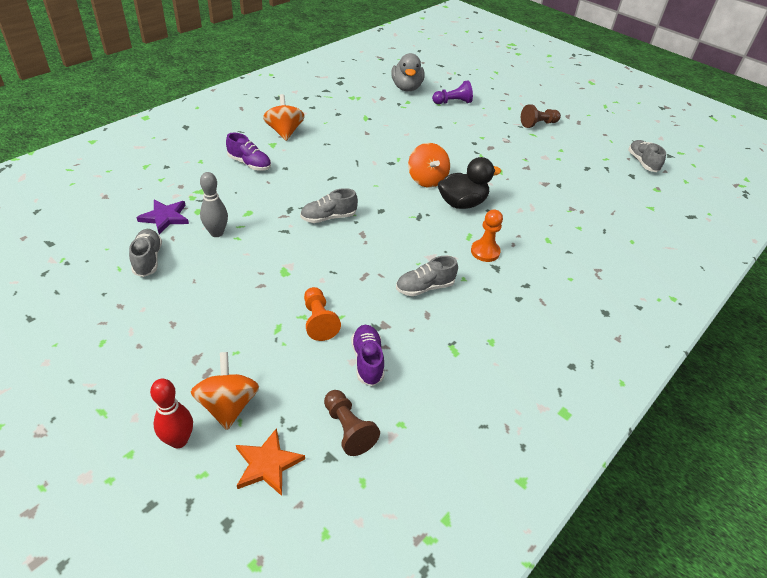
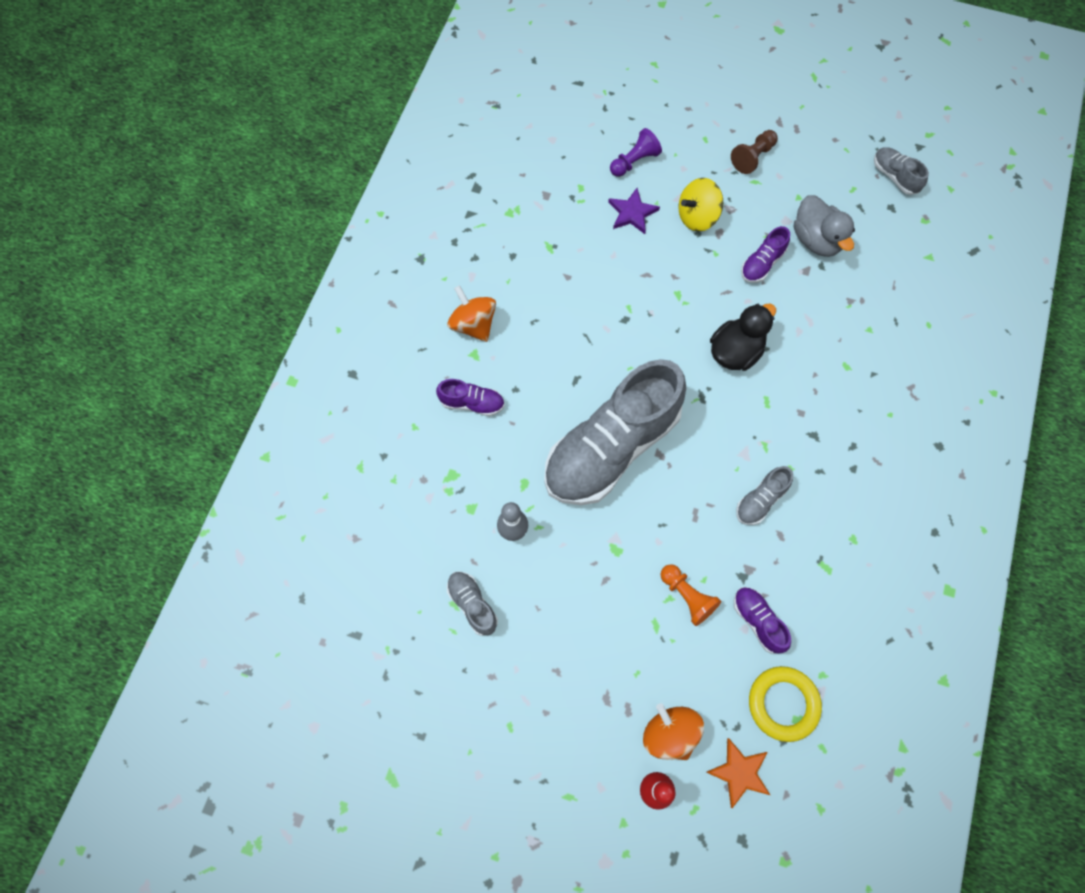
camera: 20 degrees left, 25 degrees up
purple star [136,200,189,234] -> purple star moved to [608,188,660,234]
grey shoe [300,188,358,223] -> grey shoe [544,359,686,505], size x2.47
brown pawn [324,390,380,456] -> yellow ring [749,666,822,742]
grey duck [391,53,424,92] -> grey duck moved to [794,195,855,257]
orange spinning top [408,143,450,188] -> none
orange pawn [471,210,503,262] -> none
none -> yellow spinning top [678,178,723,232]
none -> purple shoe [741,226,790,283]

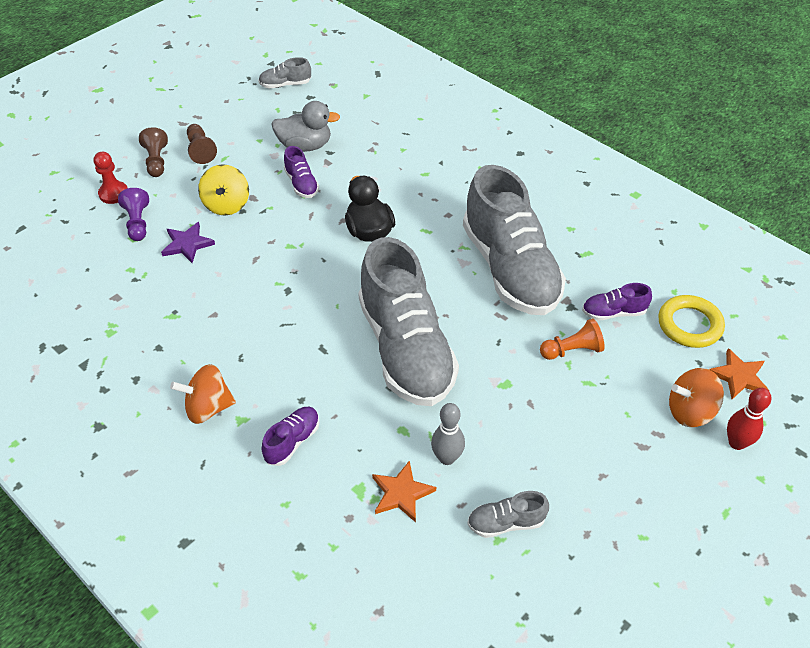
camera: 65 degrees left, 20 degrees down
grey shoe [736,466,793,525] -> grey shoe [463,165,566,315], size x2.47
none -> red pawn [94,152,127,204]
none -> brown pawn [139,127,168,177]
none -> orange star [372,460,436,523]

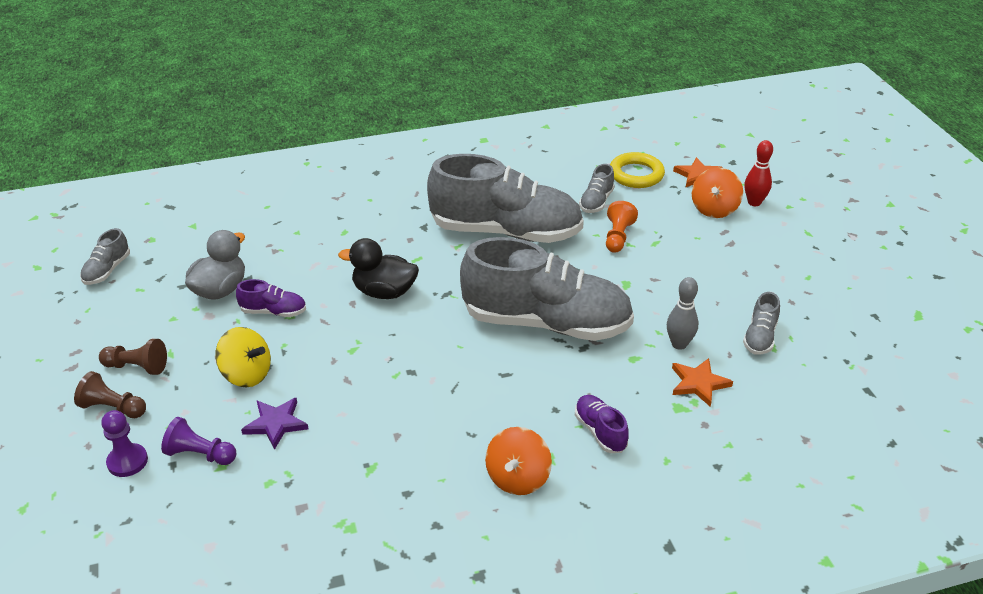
camera: 60 degrees left, 10 degrees down
red pawn [94,152,127,204] -> purple pawn [101,410,148,477]
purple shoe [582,283,652,321] -> grey shoe [579,164,615,213]

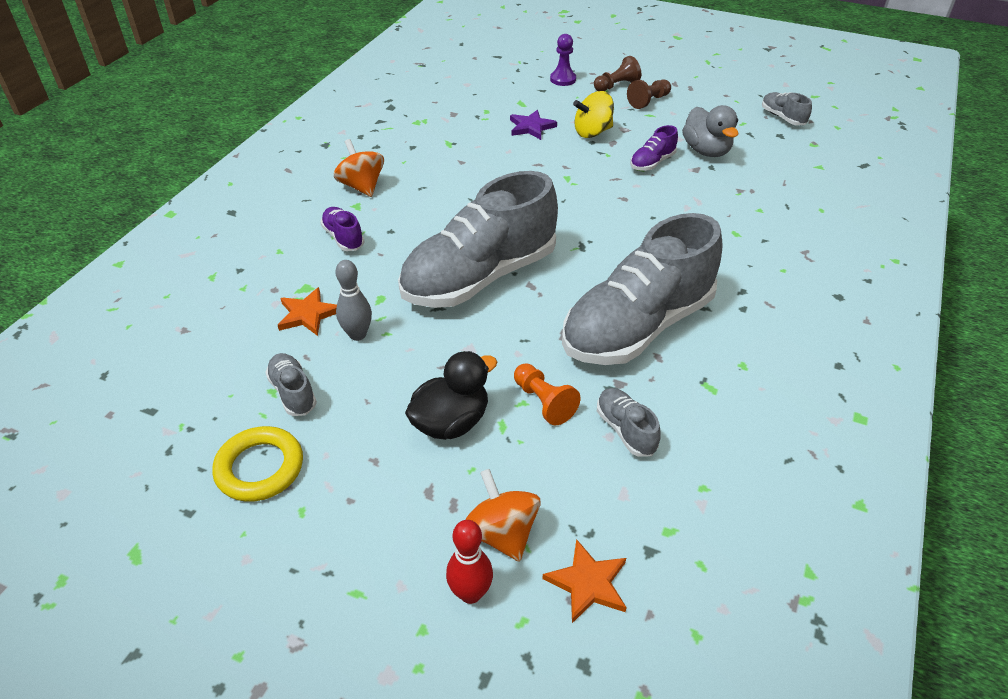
camera: 130 degrees right, 5 degrees up
purple pawn [161,417,236,465] -> none
black duck [338,238,419,299] -> black duck moved to [405,351,497,440]
purple shoe [575,395,629,453] -> purple shoe turned 135 degrees counterclockwise [320,207,365,251]
yellow ring [610,152,665,188] -> yellow ring moved to [212,426,303,502]

